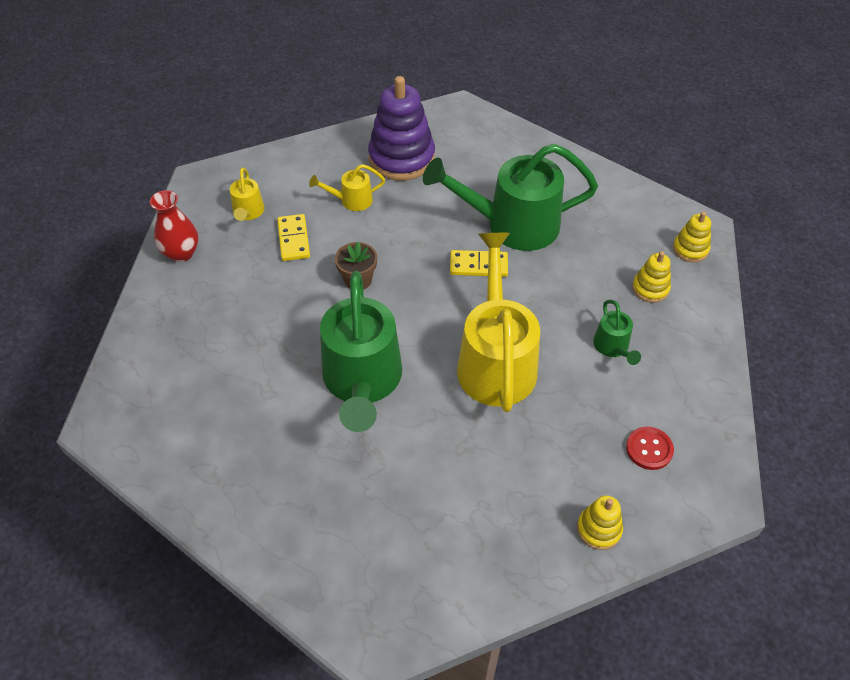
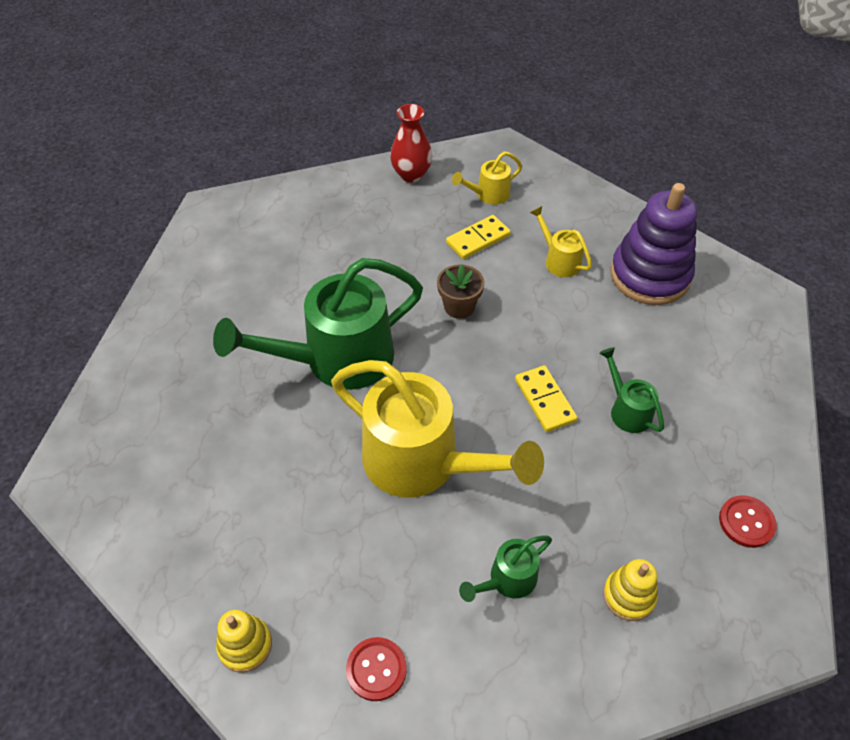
camera: 65 degrees right, 0 degrees up
green watering can [423,144,598,251] -> green watering can [599,347,664,433], size x0.45
yellow watering can [457,233,540,412] -> yellow watering can turned 60 degrees clockwise [331,360,544,497]
yellow stacking toy [673,211,711,262] -> none
none -> red button [719,495,777,548]

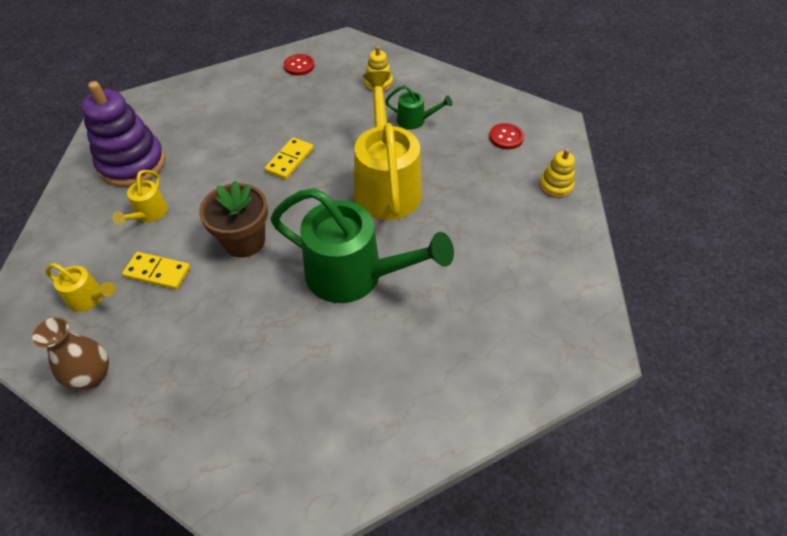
camera: 130 degrees left, 0 degrees up
red vase [390,104,432,182] -> brown vase [32,317,109,390]
brown flower pot [437,264,484,319] -> brown flower pot [199,180,268,258], size x1.54
green watering can [599,347,664,433] -> none

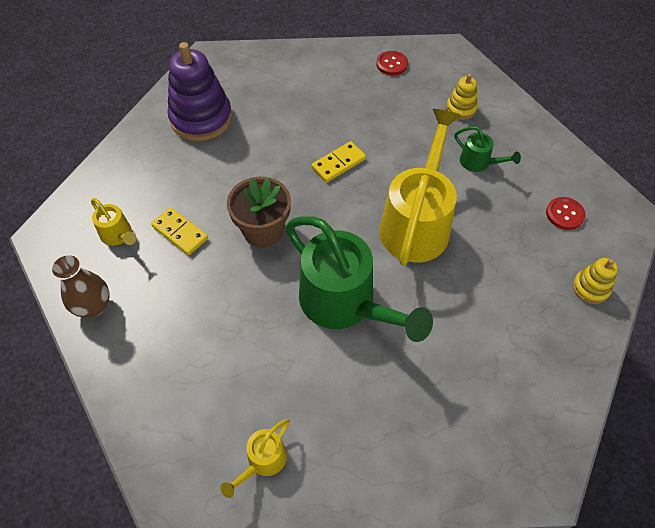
camera: 25 degrees right, 5 degrees up
yellow watering can [112,170,168,225] -> yellow watering can moved to [220,419,290,498]

